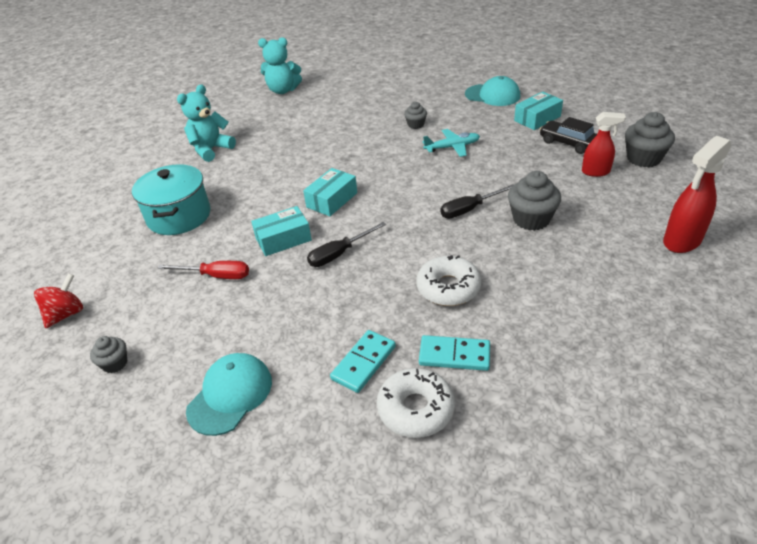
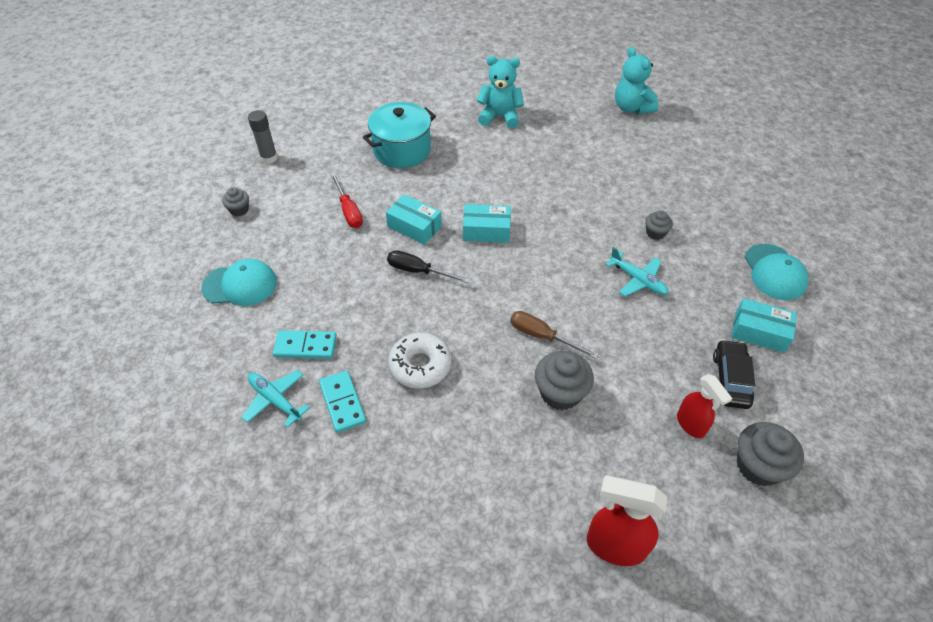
camera: 55 degrees right, 10 degrees up
red spinning top [34,273,83,328] -> grey glue stick [248,110,278,164]
white donut [377,368,455,438] -> turquoise plane [241,370,310,428]
black screwdriver [440,184,514,218] -> brown screwdriver [510,311,599,359]

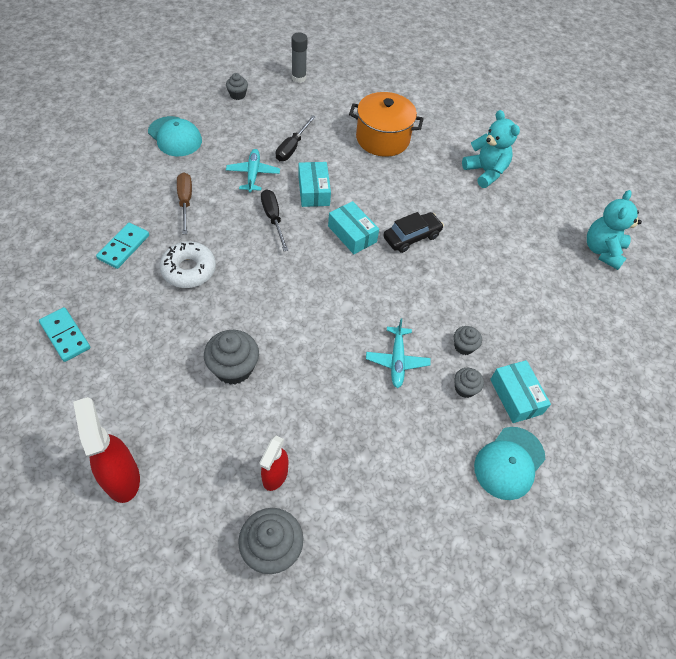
camera: 45 degrees right, 5 degrees up
turquoise plane [241,370,310,428] -> turquoise plane moved to [226,149,280,193]
turquoise domino [273,330,337,359] -> turquoise domino moved to [39,307,90,362]
red screwdriver [331,173,363,228] -> black screwdriver [276,115,316,161]
turquoise pot [363,102,436,168] -> orange pot [349,92,424,157]
brown screwdriver [510,311,599,359] -> brown screwdriver moved to [177,172,192,234]
black car [713,339,755,409] -> black car moved to [383,212,444,253]
turquoise box [732,298,797,353] -> turquoise box moved to [490,360,551,423]
none -> grey cupcake [454,368,484,398]

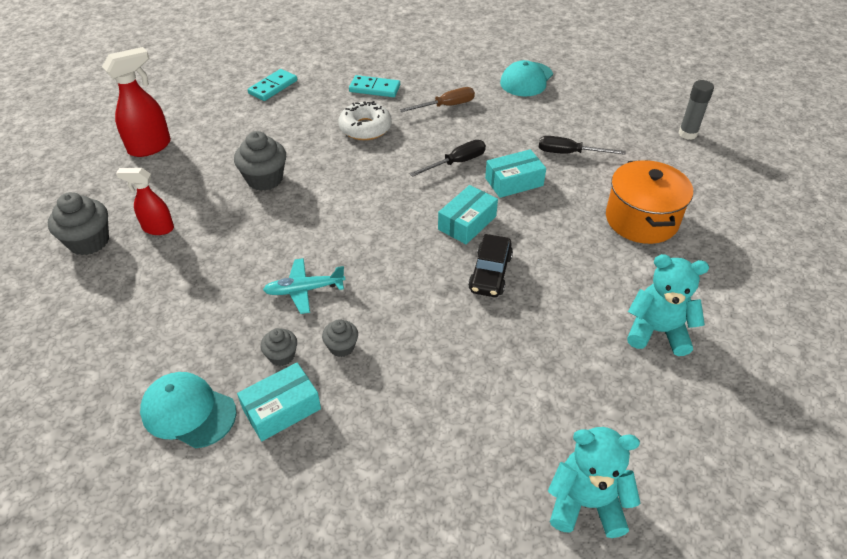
camera: 80 degrees right, 10 degrees down
grey cupcake [226,73,248,100] -> none
turquoise plane [226,149,280,193] -> none
black car [383,212,444,253] -> black car turned 60 degrees clockwise [468,234,513,297]
turquoise teddy bear [462,110,520,188] -> turquoise teddy bear turned 120 degrees counterclockwise [627,254,709,356]

